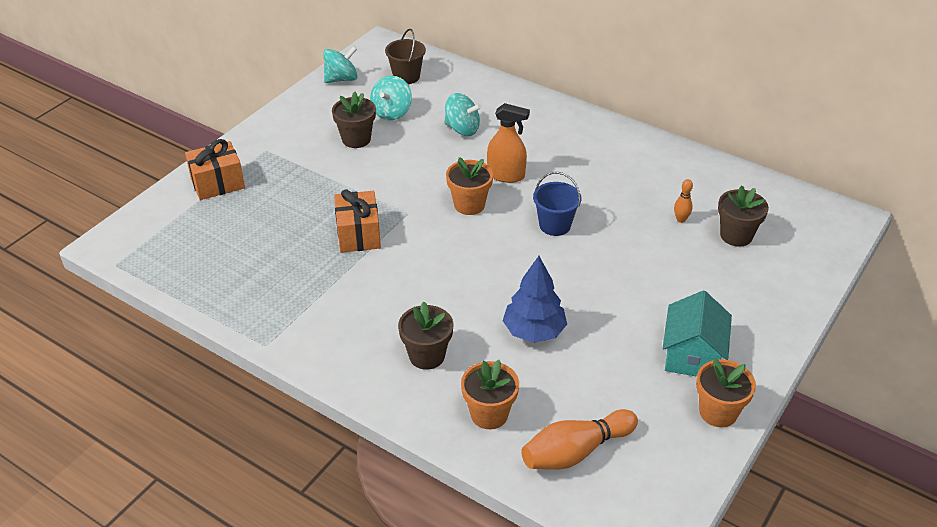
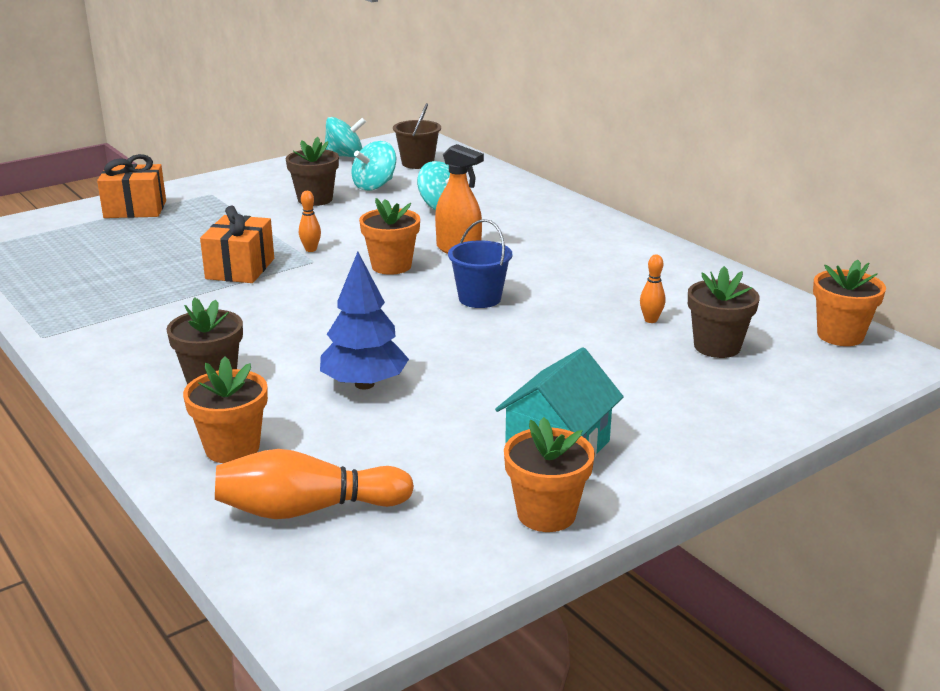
camera: 20 degrees right, 15 degrees down
none -> orange bowling pin [299,191,321,252]
none -> orange flower pot [813,260,886,346]

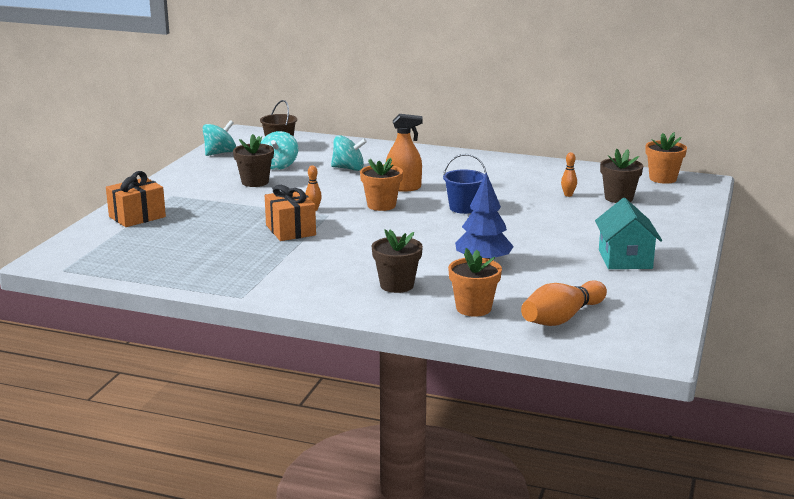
camera: 35 degrees left, 5 degrees down
orange flower pot [504,417,595,532] -> none

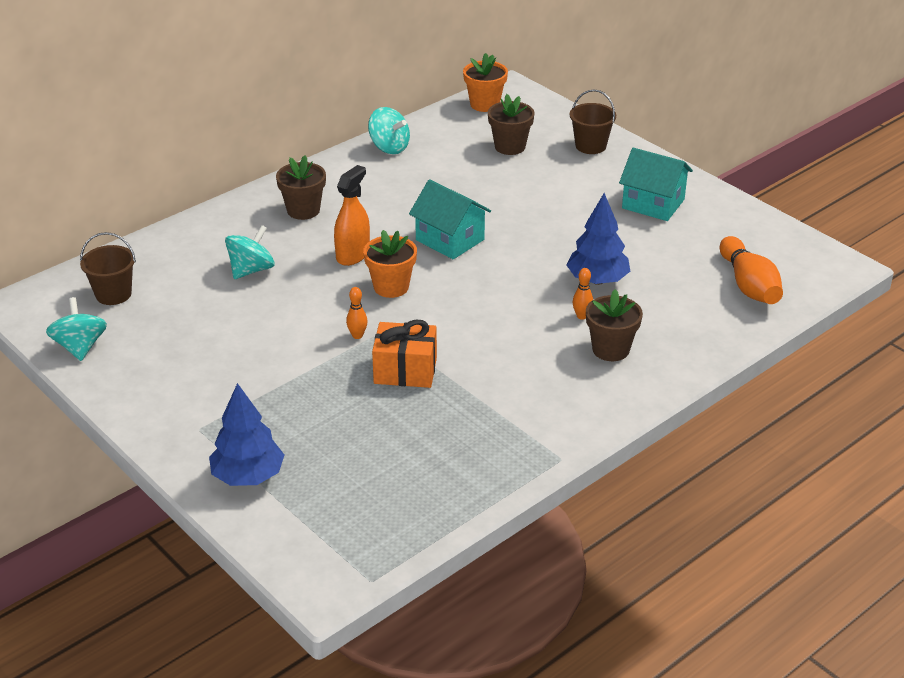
camera: 60 degrees left, 15 degrees up
orange gift [106,171,166,227] -> blue tree [209,383,284,486]
brown flower pot [233,134,274,187] -> brown flower pot moved to [276,155,326,220]
turquoise spinning top [260,131,298,170] -> turquoise spinning top moved to [368,107,410,154]
blue bucket [443,154,486,214] -> turquoise house [409,179,491,259]
orange flower pot [448,248,502,317] -> none
orange bowling pin [561,152,577,197] -> orange bowling pin moved to [573,268,593,320]
none -> brown bucket [570,89,616,154]

